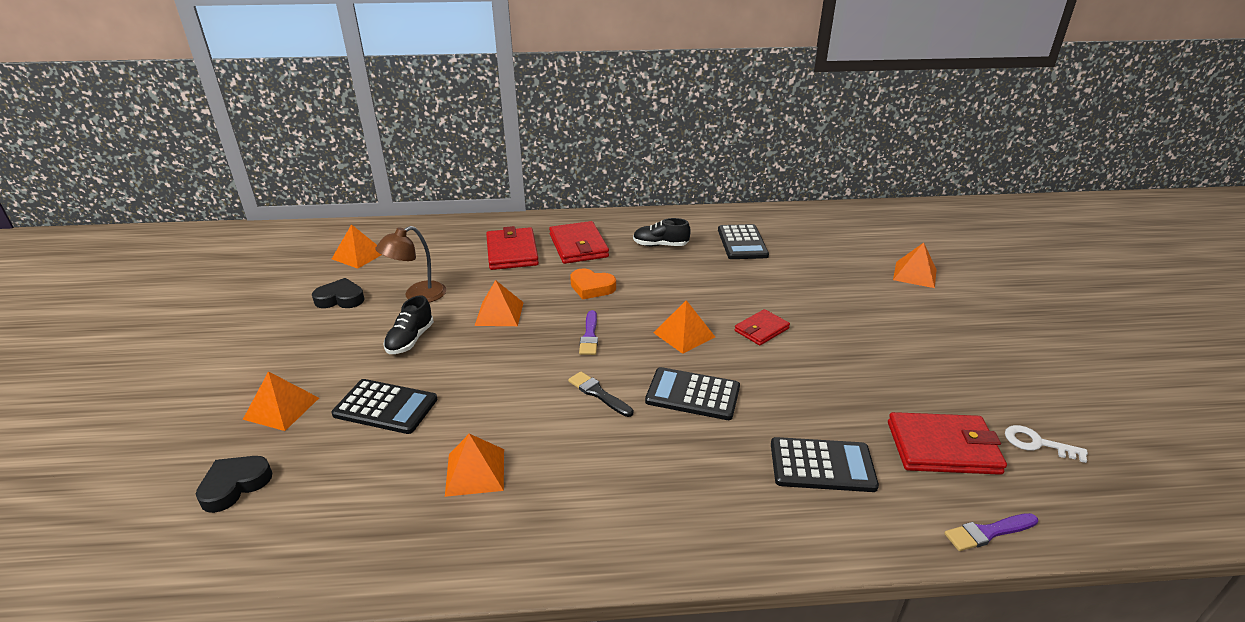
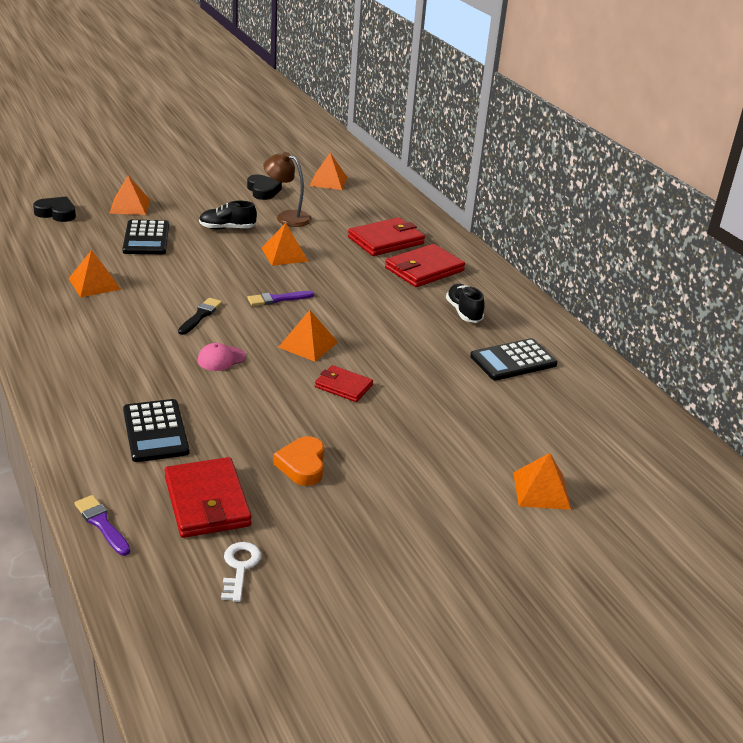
camera: 65 degrees right, 0 degrees up
orange heart [570,268,616,300] -> orange heart moved to [273,436,324,486]
black calculator [645,367,740,420] -> pink cap [198,343,246,371]

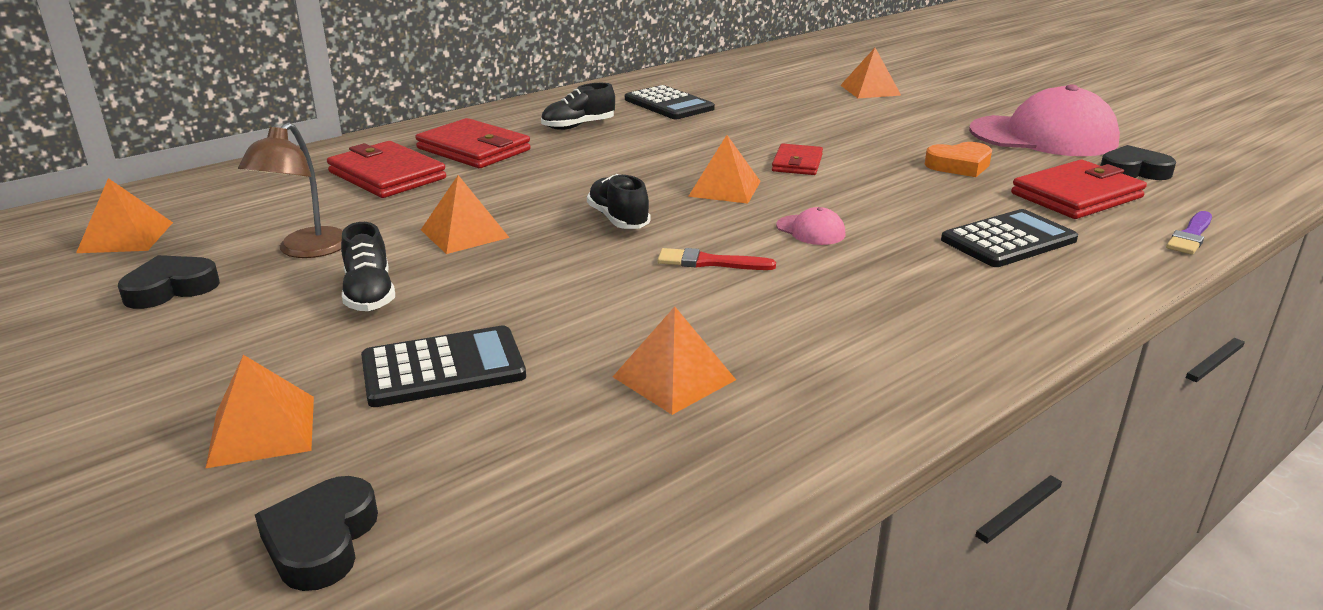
camera: 100 degrees left, 5 degrees down
black brush [178,298,222,335] -> red brush [658,248,776,270]
white key [221,542,261,602] -> black heart [1100,145,1176,180]
purple brush [248,291,314,306] -> black shoe [587,174,650,229]
none -> pink cap [969,84,1120,156]

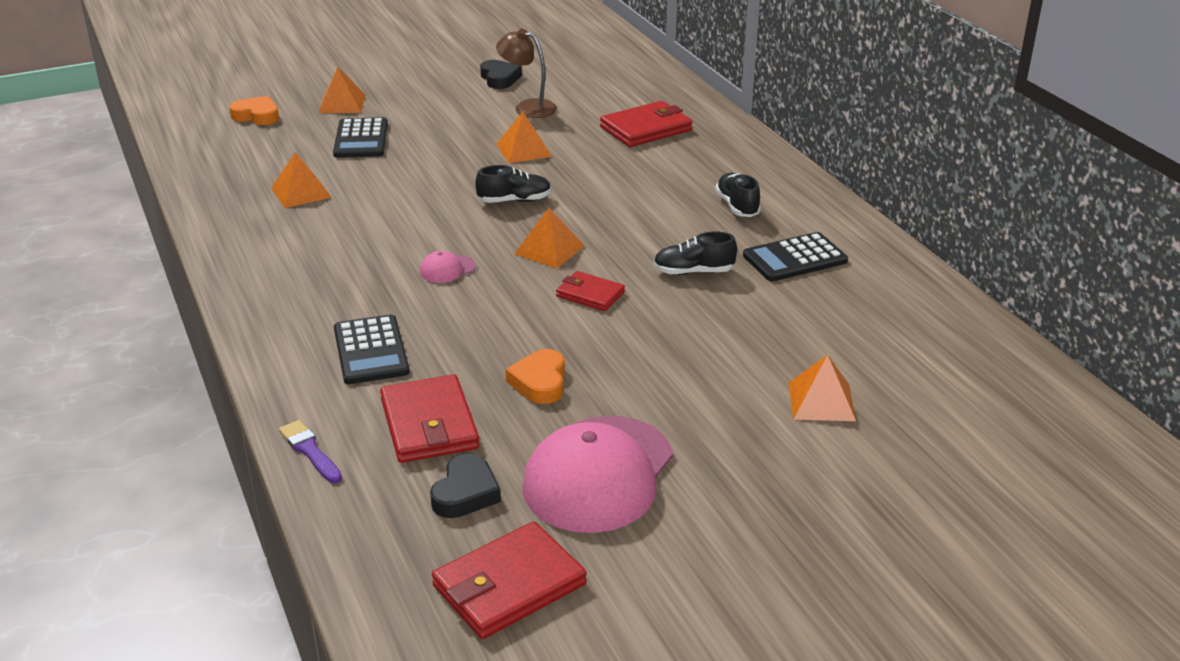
camera: 105 degrees right, 5 degrees up
orange pyramid [76,178,173,253] -> none
black heart [255,476,378,591] -> orange heart [229,96,279,125]
black shoe [341,222,395,311] -> black shoe moved to [653,231,737,275]
red wallet [415,118,531,168] -> red wallet moved to [432,521,587,639]
red brush [658,248,776,270] -> none

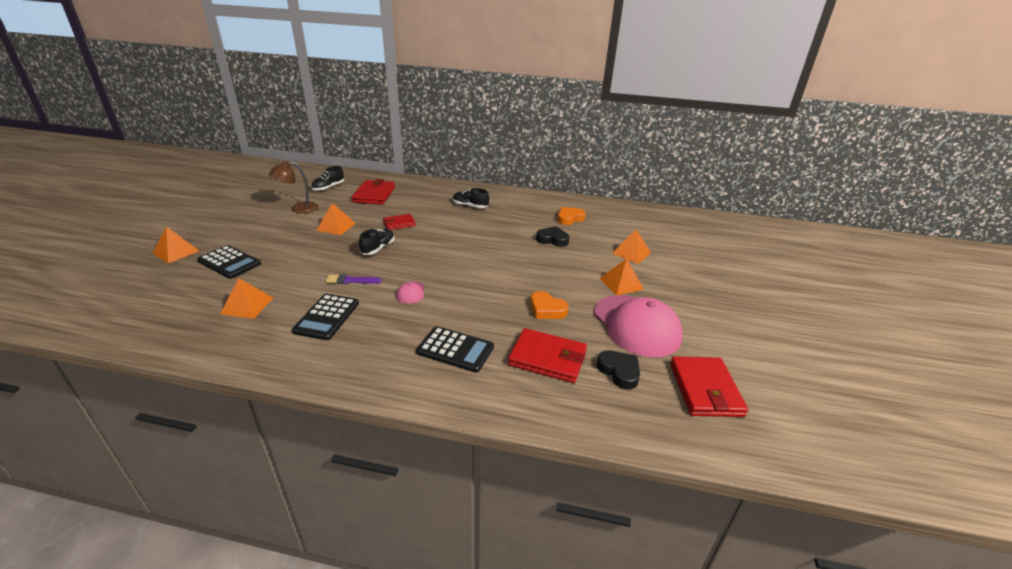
camera: 55 degrees left, 0 degrees up
orange heart [229,96,279,125] -> orange heart moved to [557,207,586,225]
purple brush [279,420,342,483] -> purple brush moved to [325,274,382,284]
black heart [480,60,522,89] -> black heart moved to [536,226,569,247]
orange pyramid [514,208,585,268] -> orange pyramid moved to [600,258,644,295]
red wallet [556,271,625,311] -> red wallet moved to [383,214,416,230]
black shoe [653,231,737,275] -> black shoe moved to [311,166,344,191]
black calculator [743,232,848,282] -> black calculator moved to [292,294,359,340]

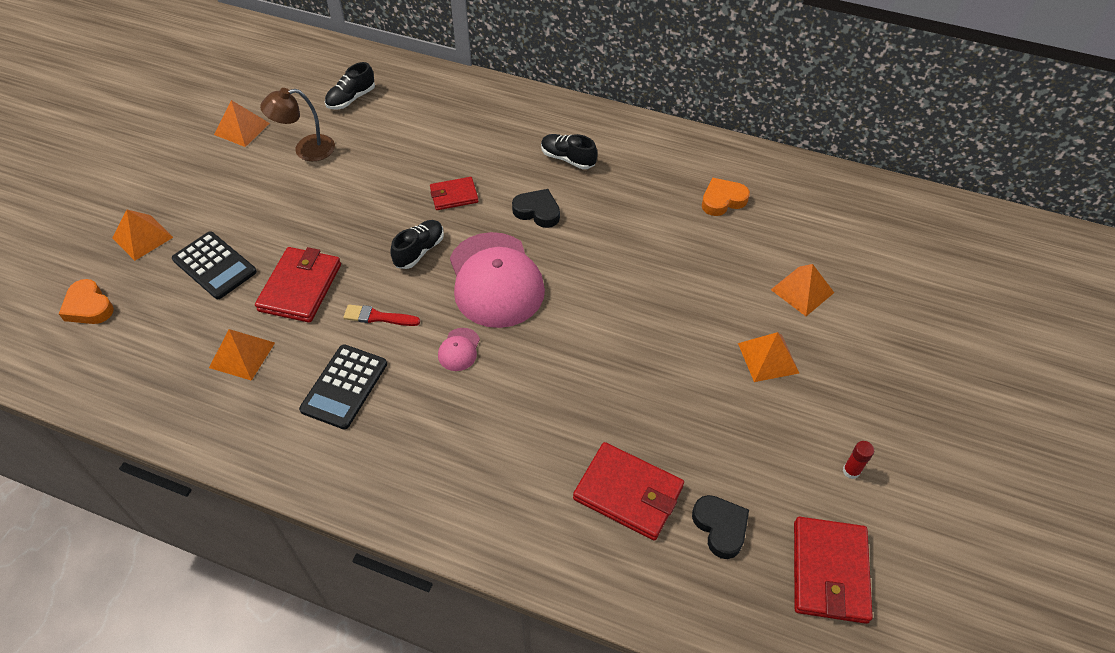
camera: 10 degrees right, 20 degrees up
orange pyramid [316,203,356,235] -> orange pyramid moved to [214,100,270,147]
purple brush [325,274,382,284] -> red brush [343,304,420,326]
red wallet [351,179,395,205] -> red wallet moved to [255,247,341,323]
black calculator [416,326,494,372] -> none
orange heart [530,291,568,319] -> orange heart moved to [59,279,114,324]
black heart [536,226,569,247] -> black heart moved to [512,189,560,228]
pink cap [594,295,683,357] -> pink cap moved to [450,232,545,328]
none -> red glue stick [843,441,874,479]

